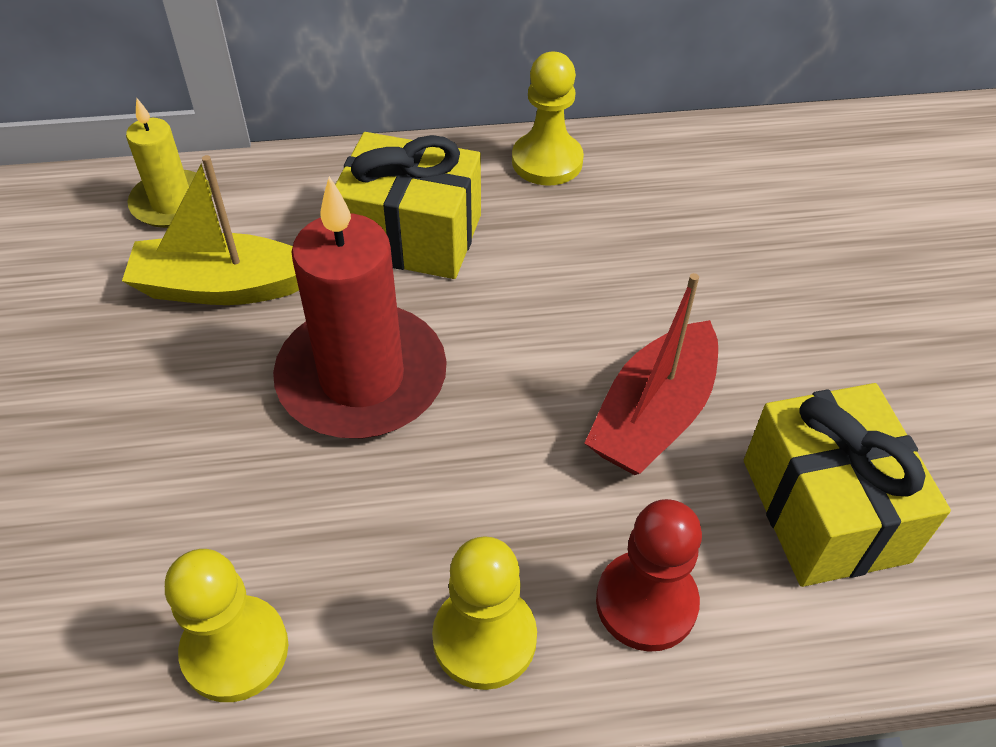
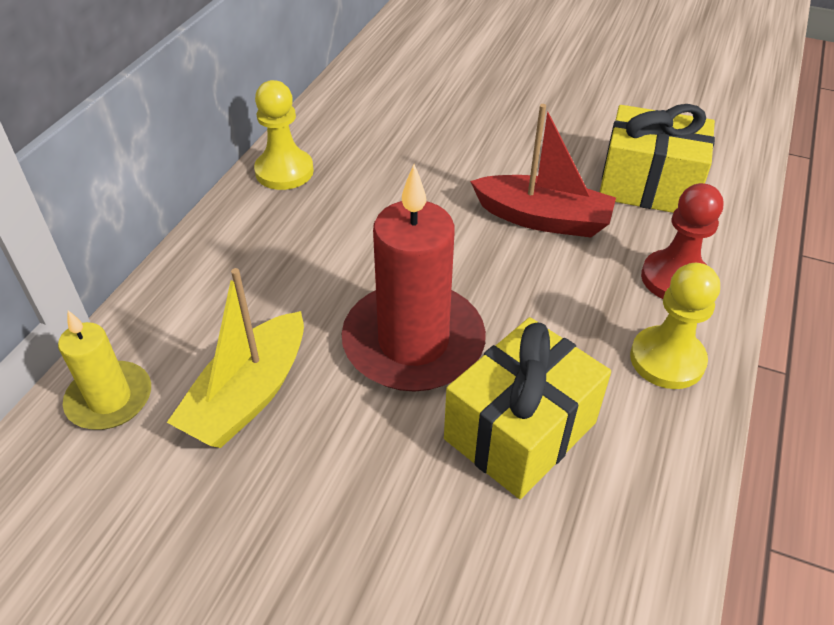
camera: 60 degrees left, 5 degrees down
yellow pawn [165,549,288,702] -> none
yellow gift [335,132,481,279] -> yellow gift moved to [444,317,611,499]
red boat [585,273,718,475] -> red boat turned 45 degrees counterclockwise [470,104,616,238]

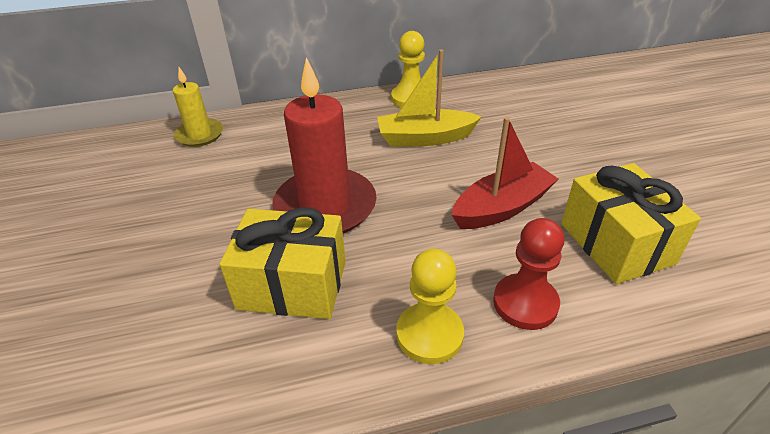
camera: 55 degrees right, 5 degrees down
yellow boat [167,268,304,448] -> yellow boat moved to [377,49,482,147]
red boat [470,104,616,238] -> red boat turned 105 degrees counterclockwise [452,117,558,229]

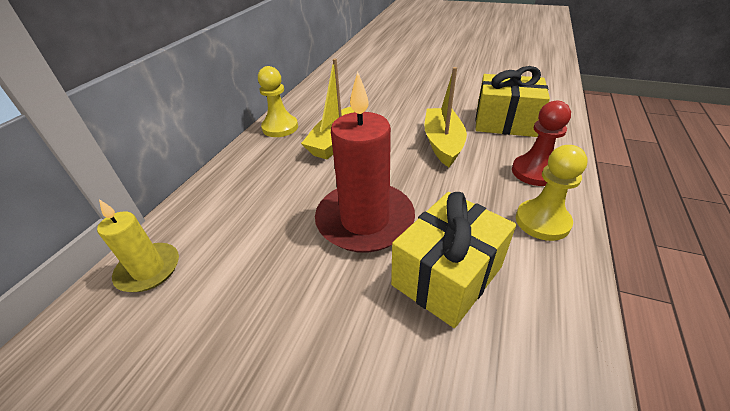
camera: 55 degrees left, 0 degrees up
red boat [452,117,558,229] -> yellow boat [424,67,467,167]

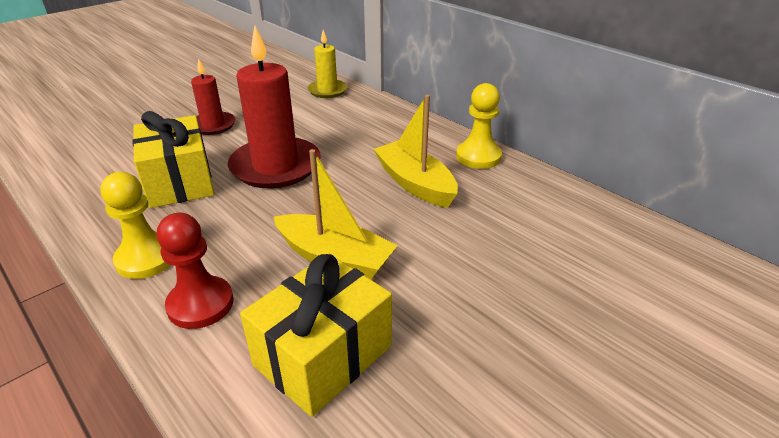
camera: 115 degrees right, 5 degrees down
none -> red candle [191,58,236,135]

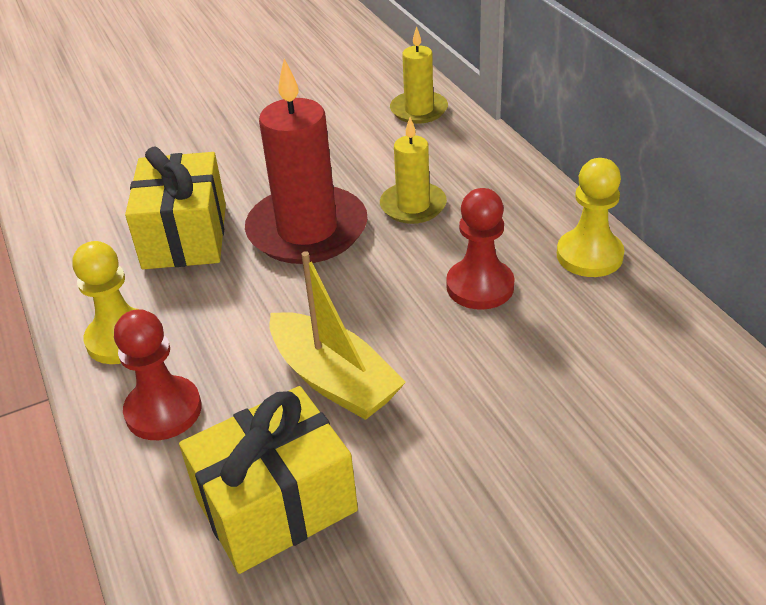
camera: 20 degrees right, 5 degrees up
red candle [191,58,236,135] -> none
yellow boat [373,95,458,208] -> red pawn [446,188,515,310]
none -> yellow candle [380,117,447,224]

